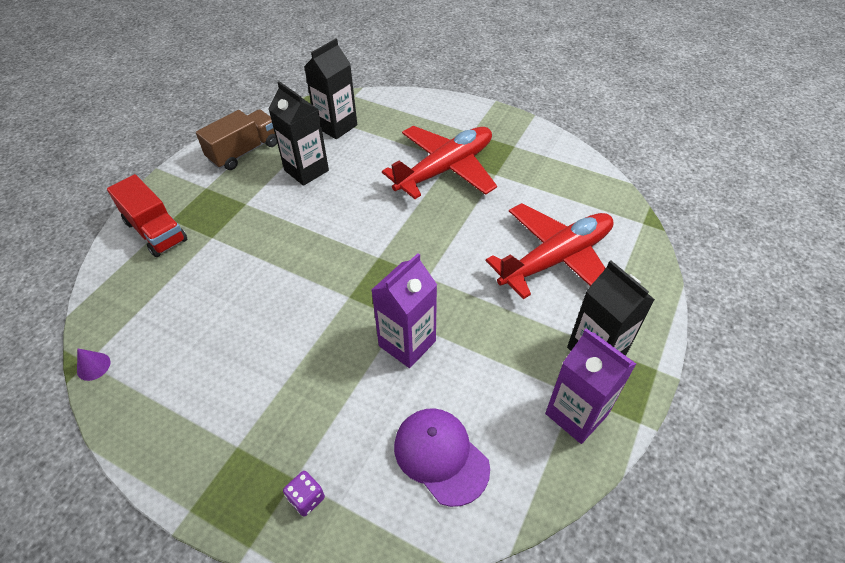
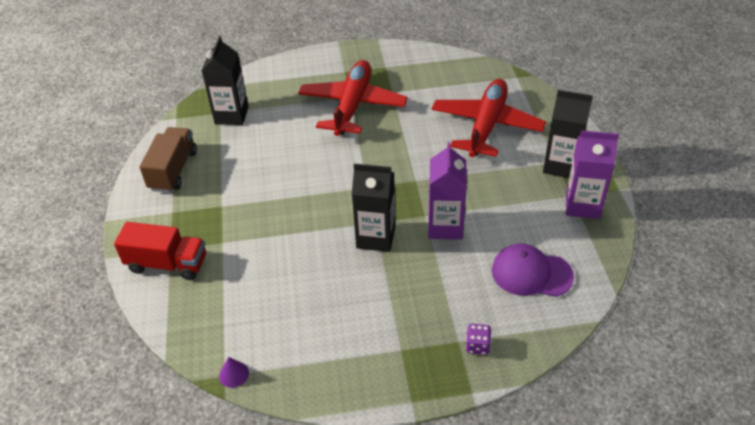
camera: 35 degrees left, 5 degrees down
black carton [269,81,329,186] -> black carton moved to [352,164,395,252]

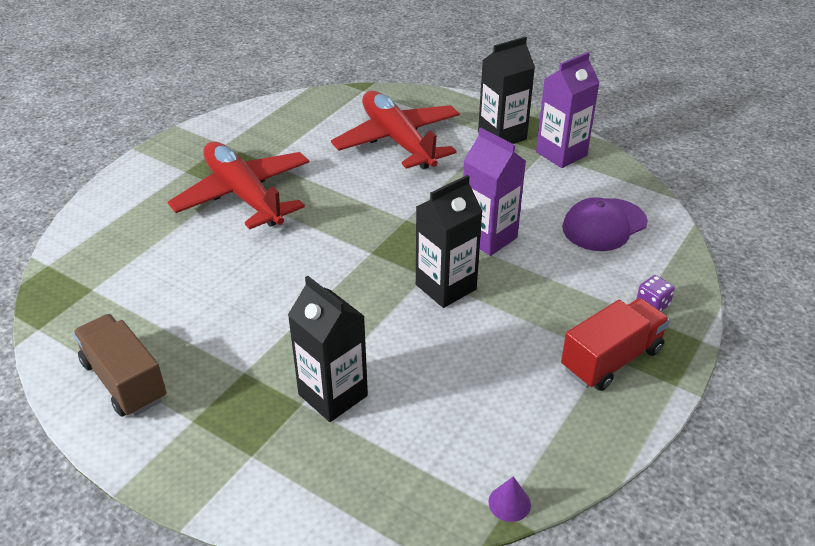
camera: 50 degrees left, 5 degrees down
red truck [114,222,206,280] -> red truck moved to [561,298,670,391]
black carton [202,36,249,125] -> black carton moved to [288,275,368,422]

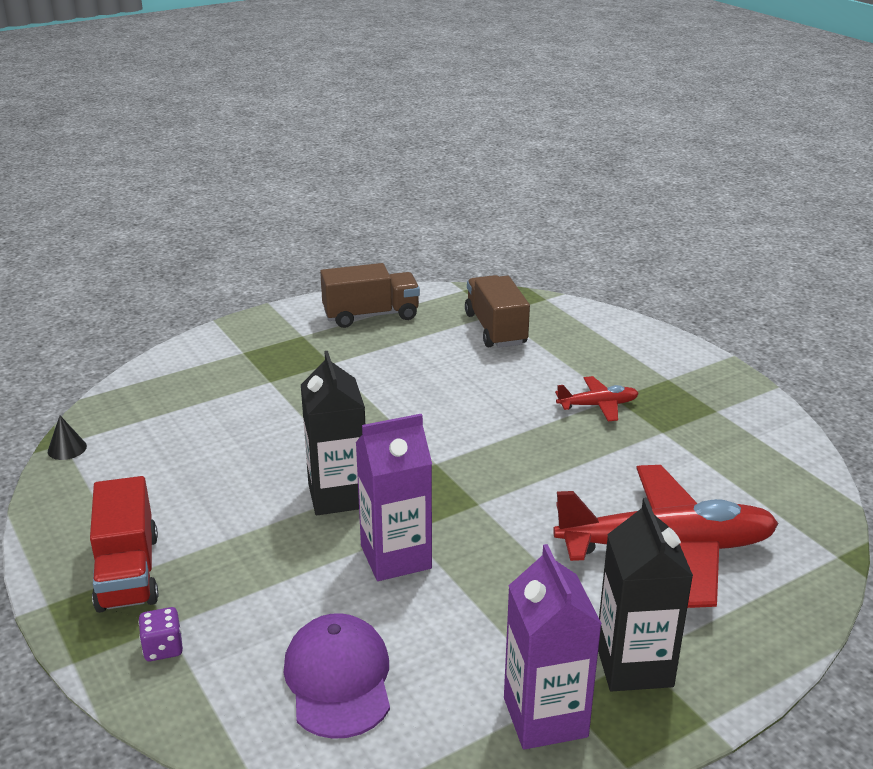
camera: 115 degrees right, 10 degrees down
red plane [168,141,309,230] -> red plane [555,376,639,422], size x0.46
black carton [288,275,368,422] -> none
purple cone [488,476,531,522] -> black cone [48,416,87,460]
none -> brown truck [465,275,530,348]

